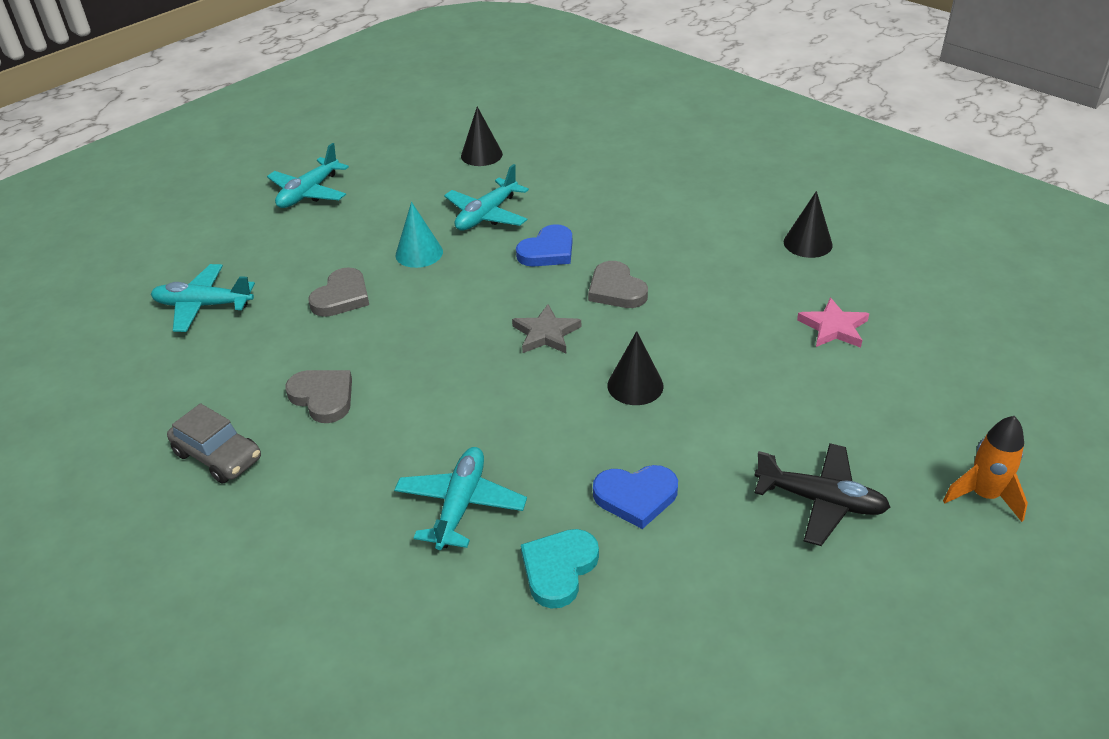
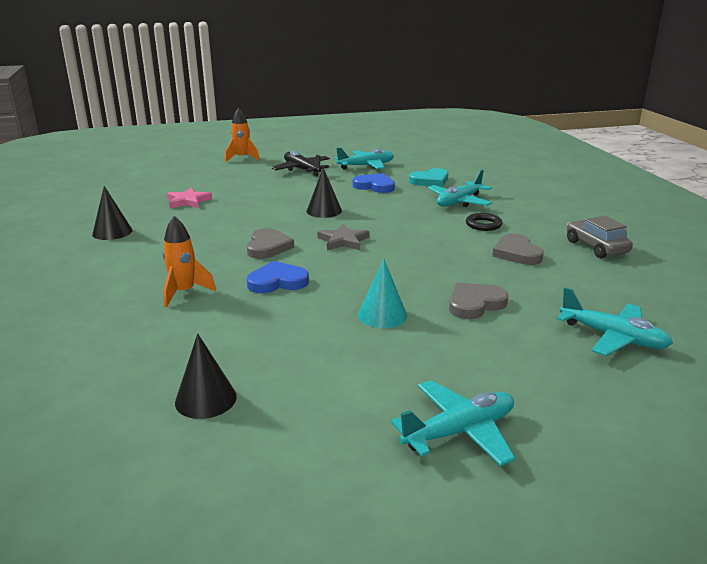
camera: 150 degrees left, 15 degrees down
turquoise plane [444,164,529,231] -> turquoise plane moved to [335,148,394,169]
none -> orange rocket [162,216,216,307]
none -> black ring [466,213,502,231]

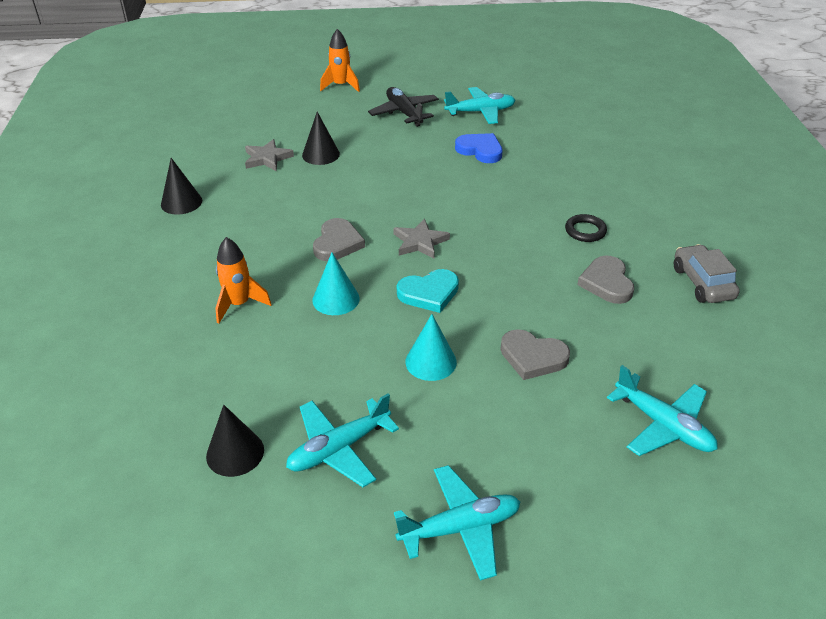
camera: 10 degrees right, 15 degrees up
pink star [167,187,212,208] -> grey star [245,139,294,171]
blue heart [247,261,309,293] -> turquoise cone [312,252,360,315]
black cone [307,167,342,218] -> black cone moved to [302,112,340,165]
turquoise heart [409,168,448,187] -> turquoise heart moved to [397,269,459,313]
turquoise plane [428,170,492,207] -> turquoise plane moved to [286,393,399,487]
grey heart [449,283,508,319] -> grey heart turned 135 degrees counterclockwise [500,329,570,380]

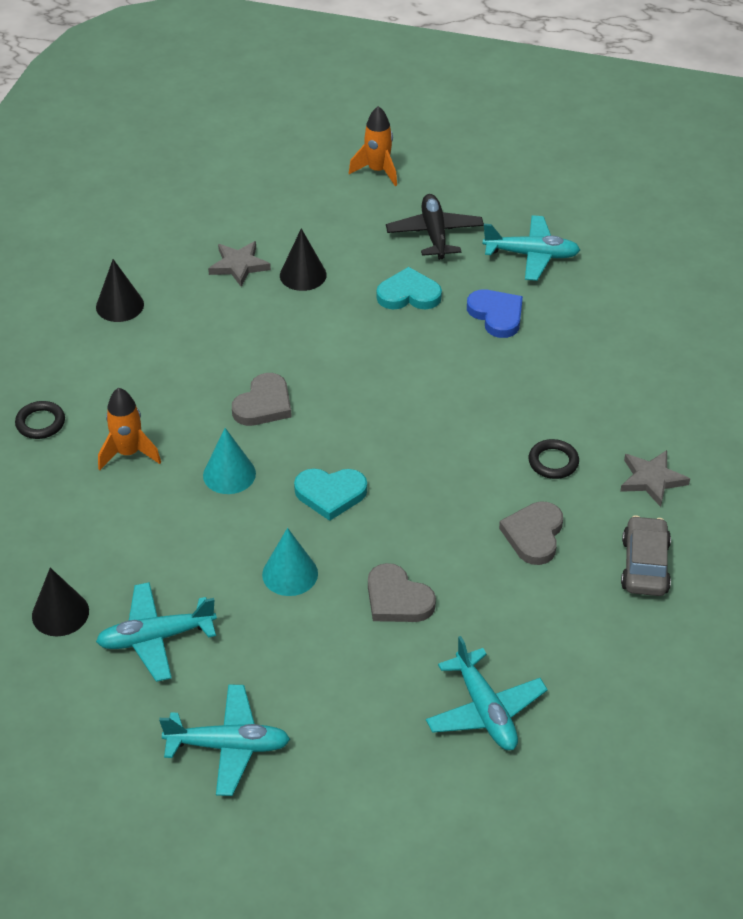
camera: 20 degrees right, 5 degrees up
grey star [393,219,450,259] -> grey star moved to [620,450,690,507]
none -> black ring [15,401,65,439]
none -> turquoise heart [377,267,442,309]

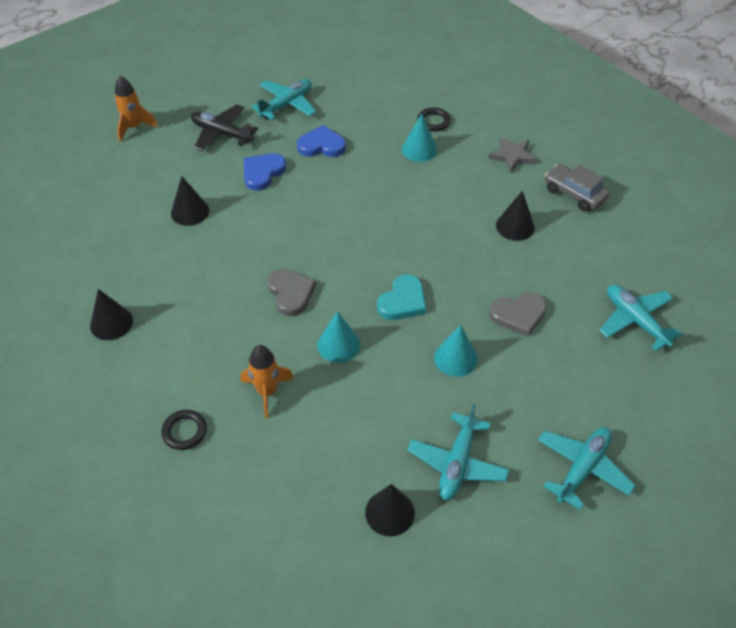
camera: 55 degrees left, 5 degrees up
grey star [208,241,271,287] -> none
turquoise heart [377,267,442,309] -> blue heart [244,153,286,191]
turquoise plane [426,636,548,750] -> turquoise plane turned 135 degrees counterclockwise [599,285,683,351]
grey heart [499,501,563,565] -> black cone [496,191,535,241]
black ring [529,439,579,479] -> black ring moved to [417,107,451,132]
none -> turquoise cone [402,114,437,162]

